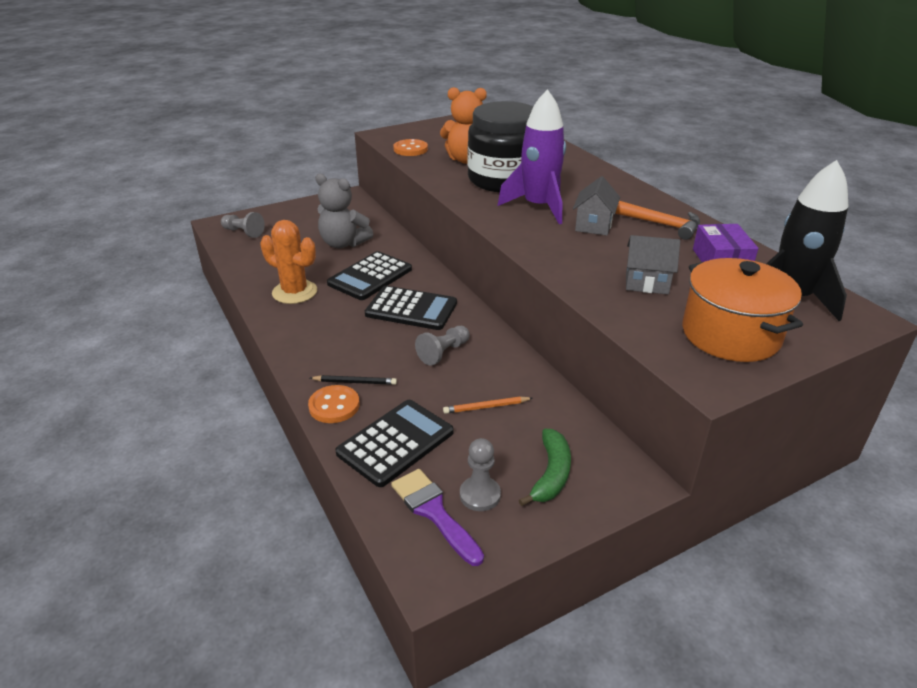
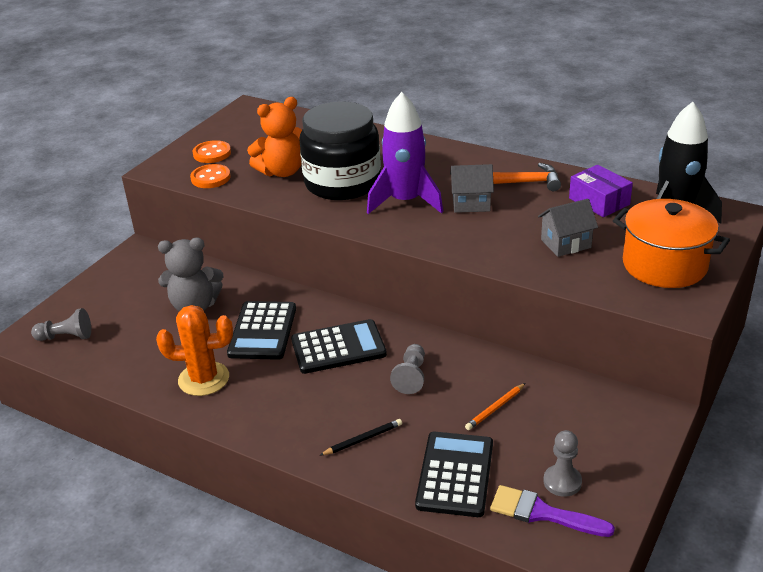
camera: 30 degrees left, 0 degrees up
orange button [308,385,360,423] -> orange button moved to [193,140,231,163]
green banana [519,429,571,506] -> none
grey house [573,176,620,236] -> grey house turned 75 degrees counterclockwise [450,164,494,213]

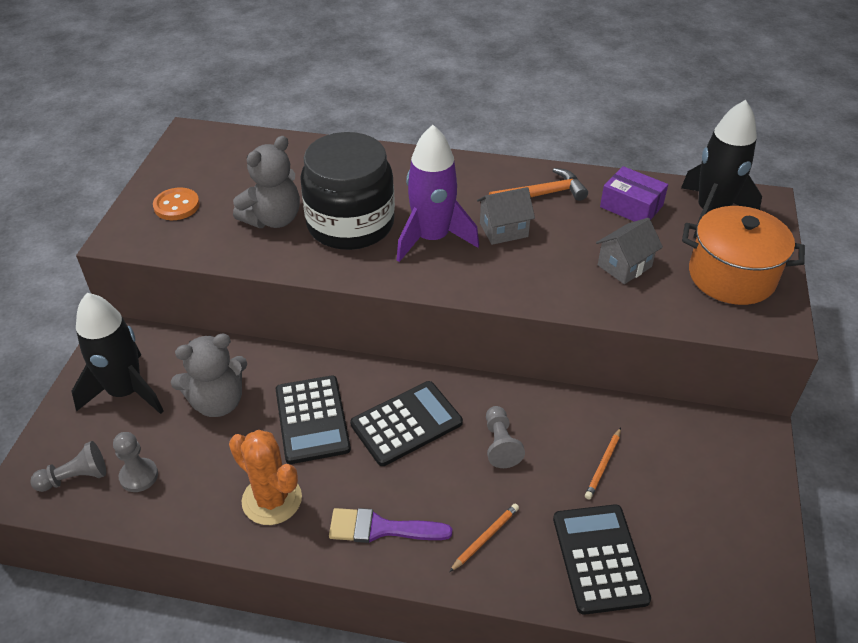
camera: 20 degrees left, 10 degrees up
orange cactus [156,305,233,396] -> orange cactus turned 60 degrees clockwise [229,430,302,525]
orange button [190,164,231,188] -> none
orange teddy bear [247,97,302,177] -> grey teddy bear [233,136,300,228]
black pencil [319,419,402,456] -> orange pencil [449,504,519,572]
purple brush [490,485,615,537] -> purple brush moved to [329,508,452,543]
grey pawn [543,430,582,497] -> grey pawn moved to [113,432,158,492]
none -> black rocket [72,293,164,414]

